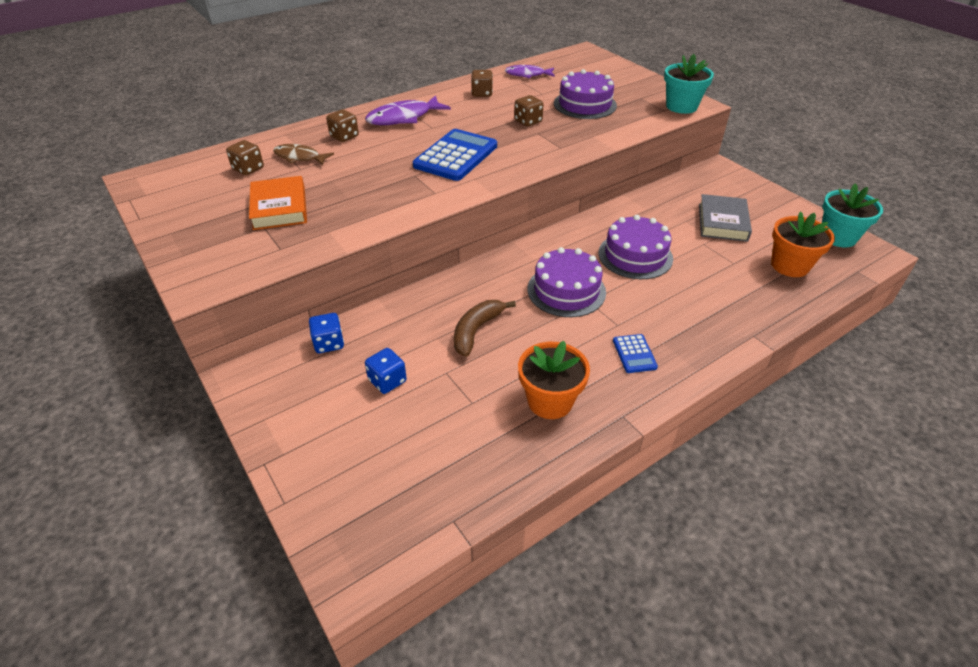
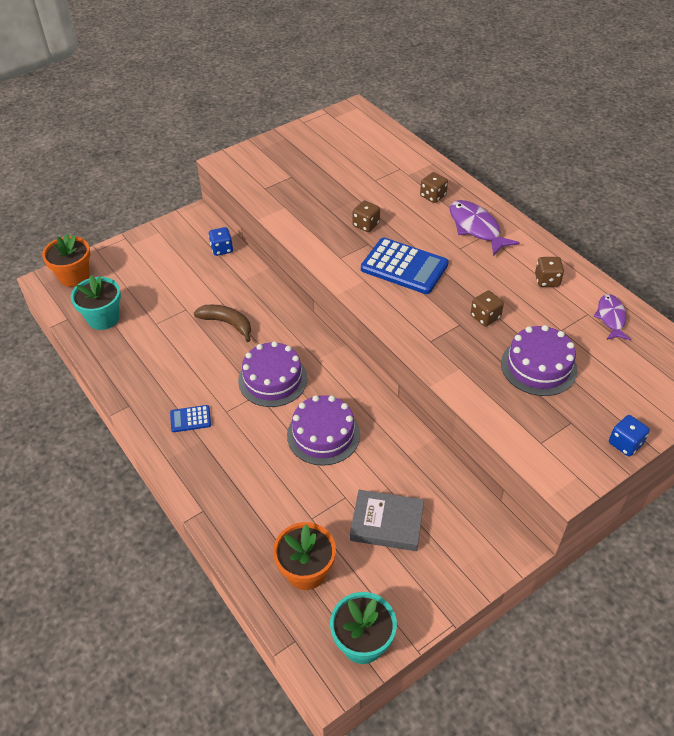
camera: 90 degrees right, 5 degrees up
brown dice [226,140,264,175] -> brown dice moved to [353,200,380,232]
orange book [249,176,307,230] -> none
brown fish [273,144,334,166] -> none
blue dice [365,348,407,394] -> blue dice moved to [609,415,650,457]
orange flower pot [518,341,590,419] -> orange flower pot moved to [42,234,90,287]
turquoise flower pot [664,54,714,114] -> turquoise flower pot moved to [71,275,121,330]

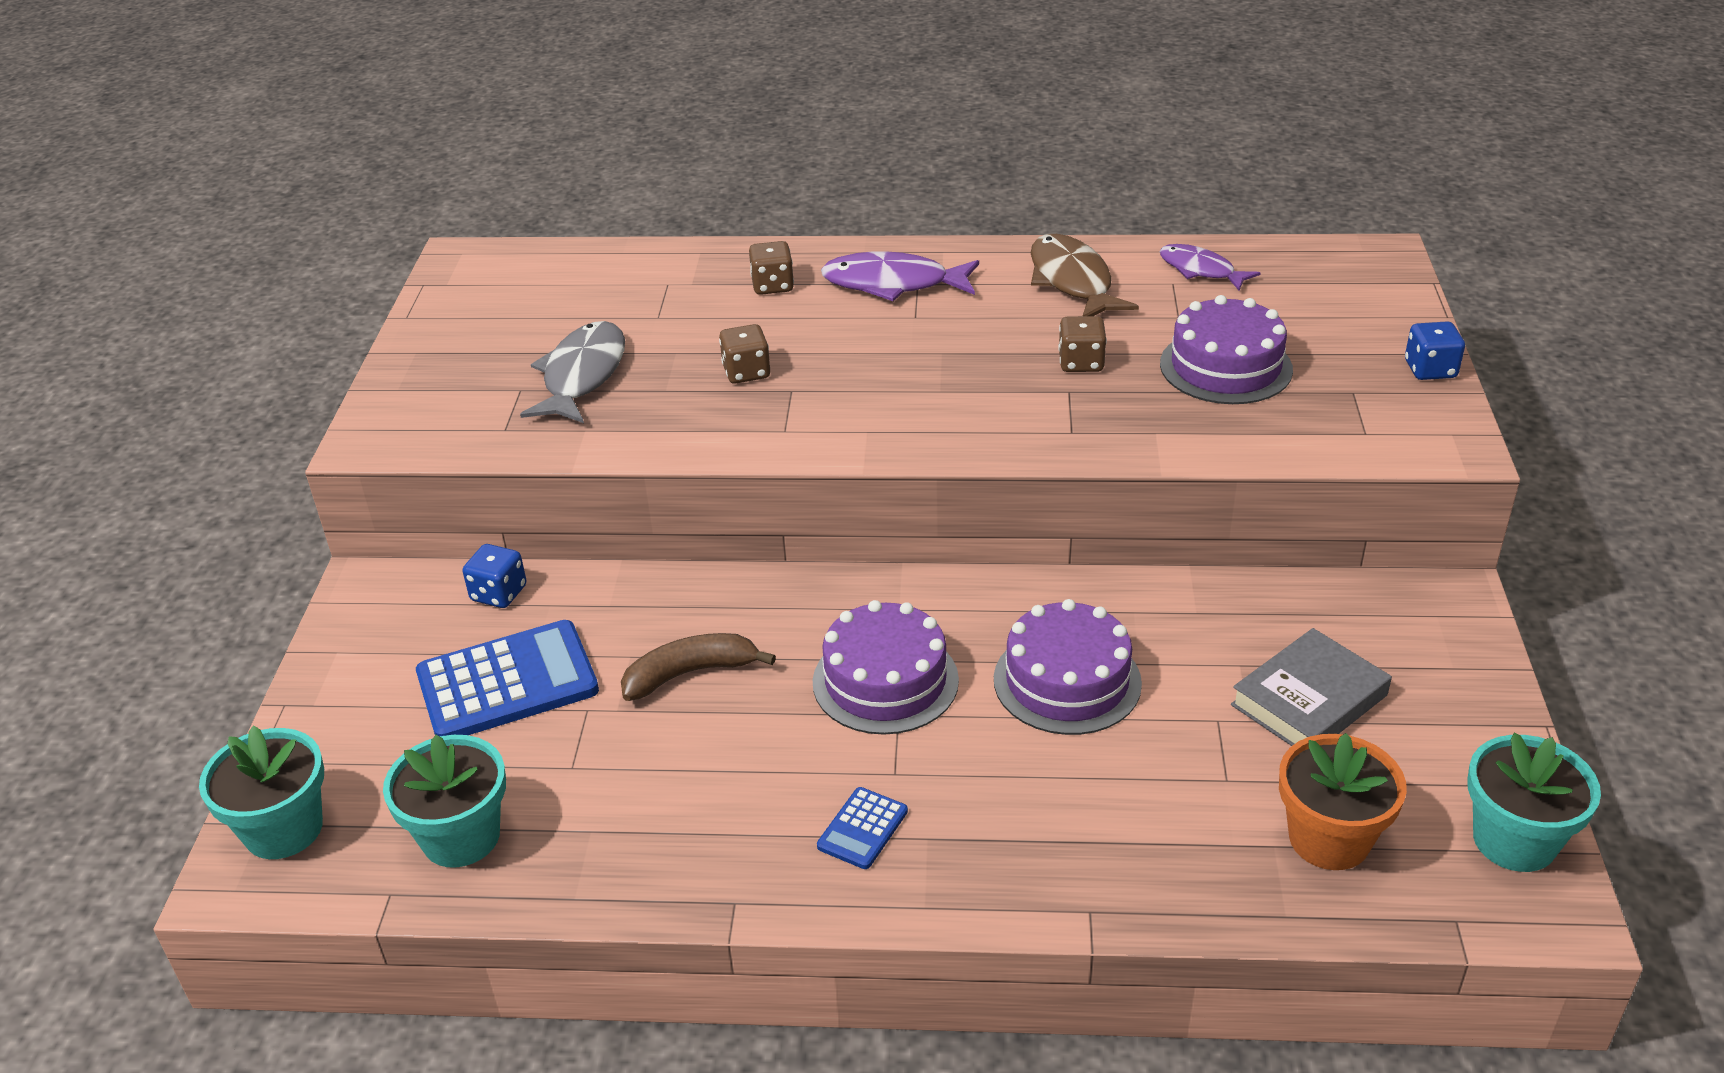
camera: 50 degrees left, 10 degrees down
orange flower pot [42,234,90,287] -> turquoise flower pot [199,726,324,859]
blue calculator [361,238,449,294] -> blue calculator moved to [416,620,599,736]
brown dice [535,257,564,287] -> brown fish [1031,234,1139,316]
none -> grey fish [520,321,625,423]

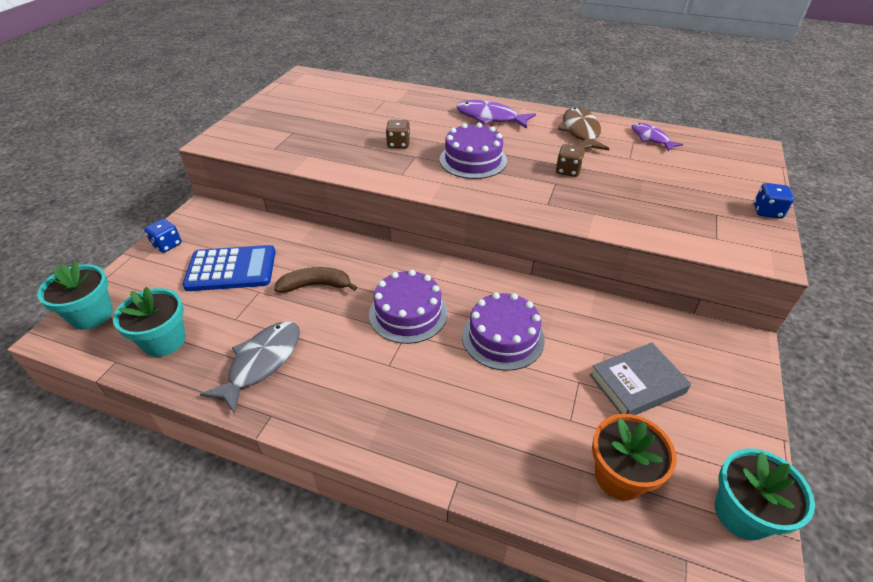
camera: 15 degrees right, 5 degrees up
blue dice [463,544,527,608] -> blue dice moved to [144,219,182,253]
grey fish [520,321,625,423] -> grey fish moved to [200,321,300,414]
brown dice [749,241,794,295] -> none
blue calculator [817,787,908,869] -> none
purple cake [1160,295,1293,404] -> purple cake moved to [439,123,507,179]

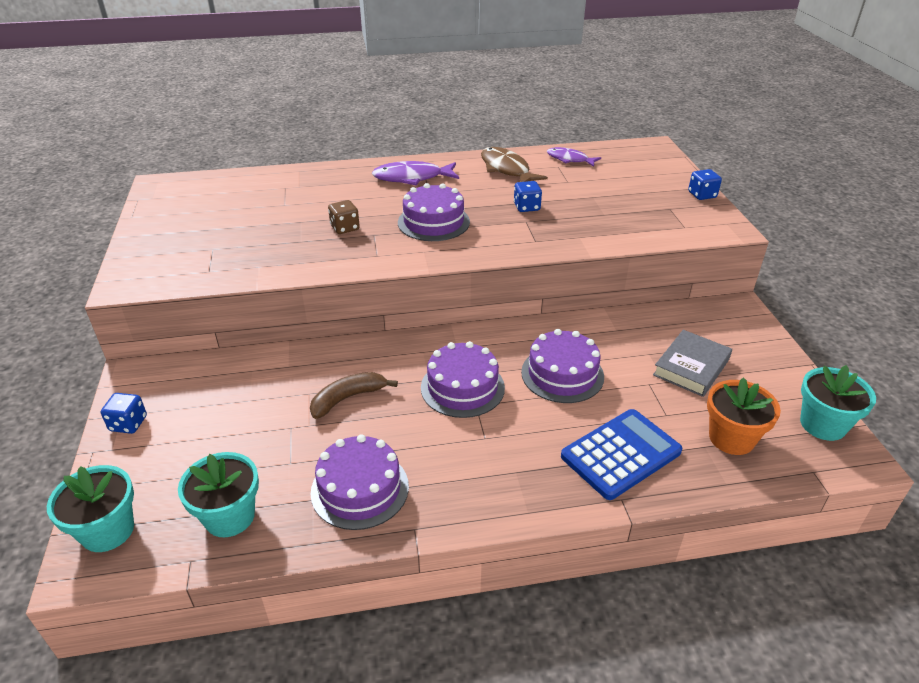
camera: 30 degrees left, 5 degrees down
blue calculator [183,245,276,291] -> blue calculator moved to [561,409,682,500]
grey fish [200,321,300,414] -> purple cake [311,434,409,530]
brown dice [556,144,585,177] -> blue dice [514,181,542,212]

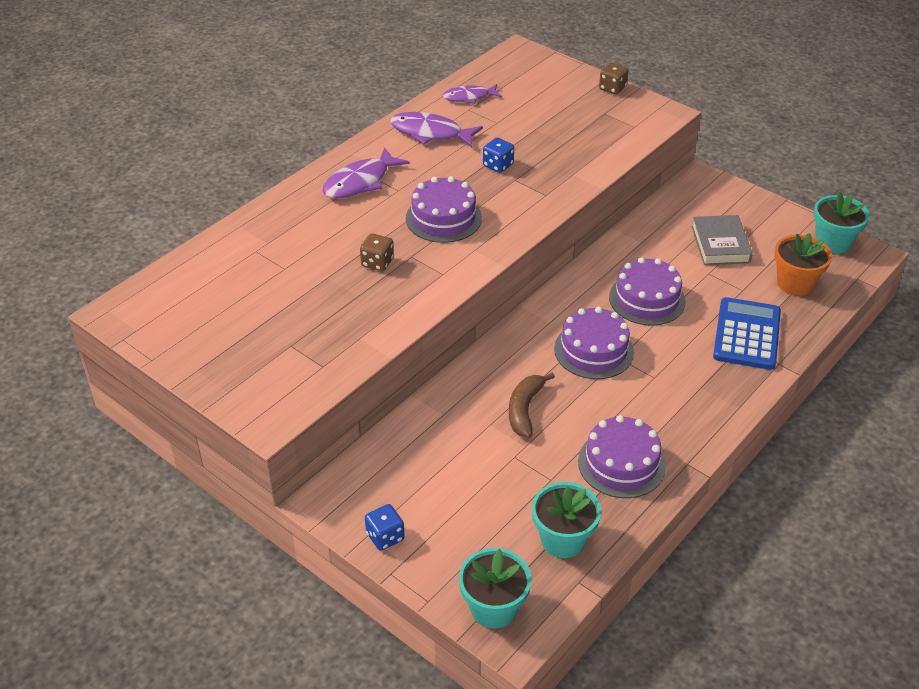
camera: 40 degrees left, 5 degrees up
brown fish [481,147,548,182] -> purple fish [390,112,483,147]
blue dice [688,169,722,200] -> brown dice [599,62,629,95]

